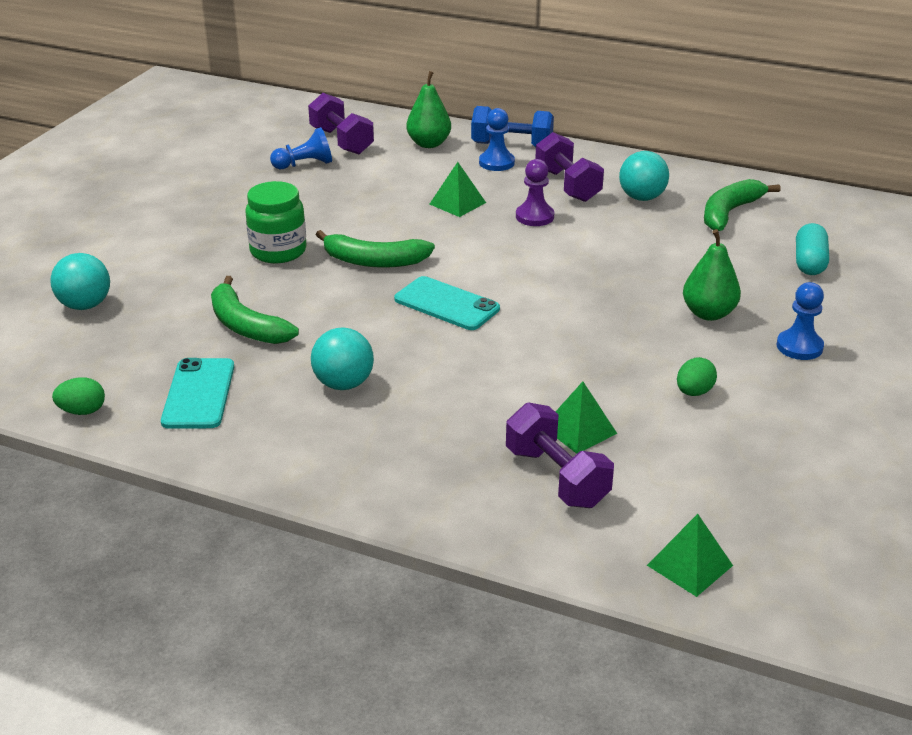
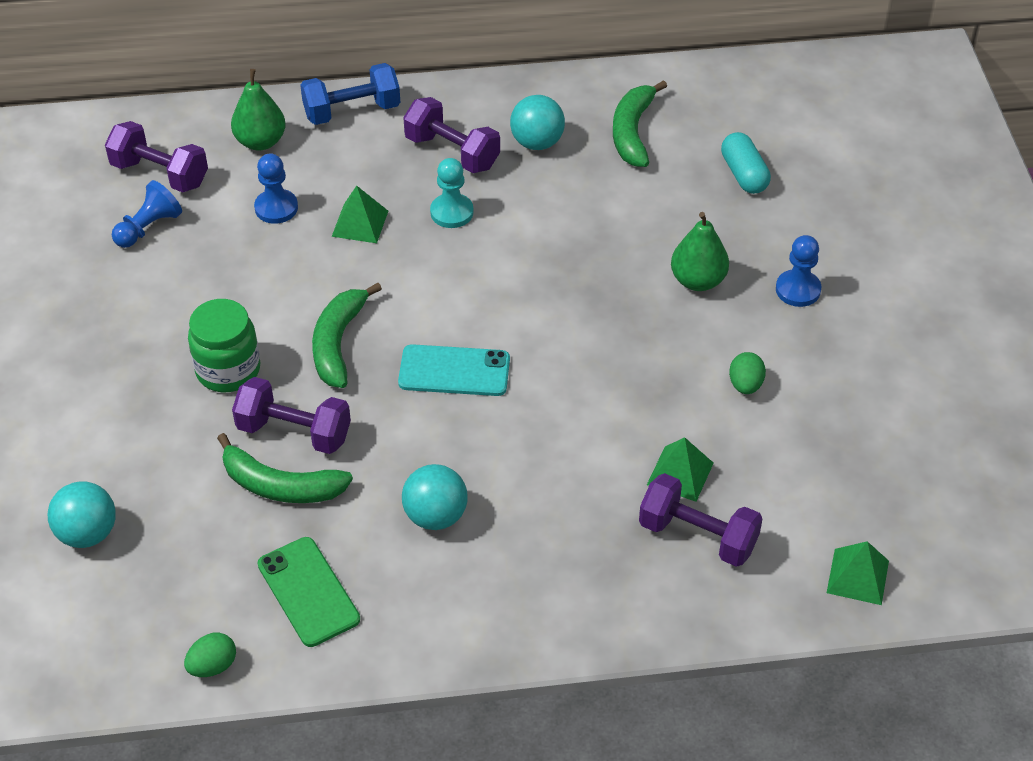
camera: 30 degrees left, 15 degrees up
turquoise phone [161,358,234,429] -> green phone [258,537,360,647]
green banana [316,230,435,268] -> green banana turned 120 degrees clockwise [312,283,382,388]
blue pawn [479,108,515,171] -> blue pawn moved to [254,153,298,224]
purple pawn [516,159,554,226] -> turquoise pawn [430,158,474,228]
none -> purple dumbbell [232,377,351,454]

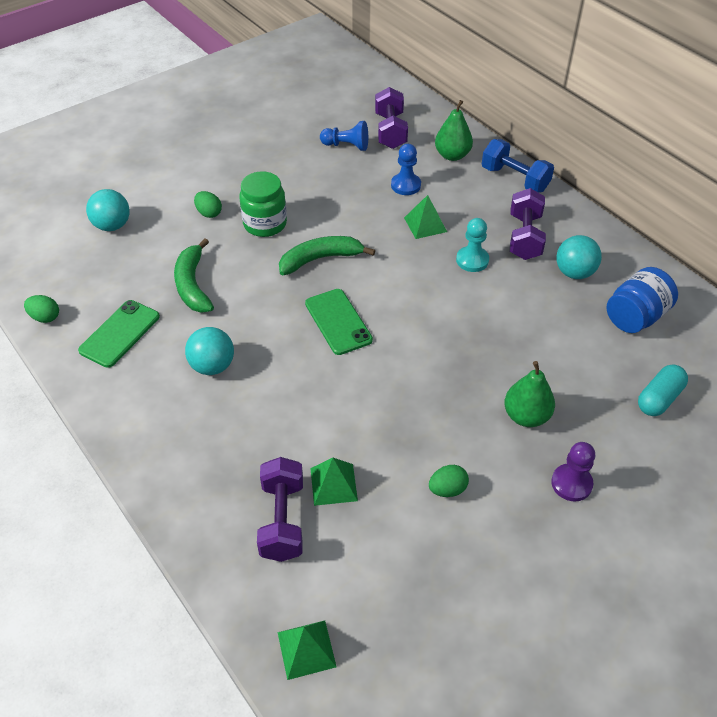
camera: 60 degrees right, 0 degrees up
purple dumbbell [232,377,351,454] -> none
turquoise phone [398,344,510,396] -> green phone [305,289,373,355]
green banana [613,80,667,167] -> blue jar [607,267,678,333]
blue pawn [776,235,821,307] -> purple pawn [551,442,595,502]
none -> green egg [194,191,222,218]

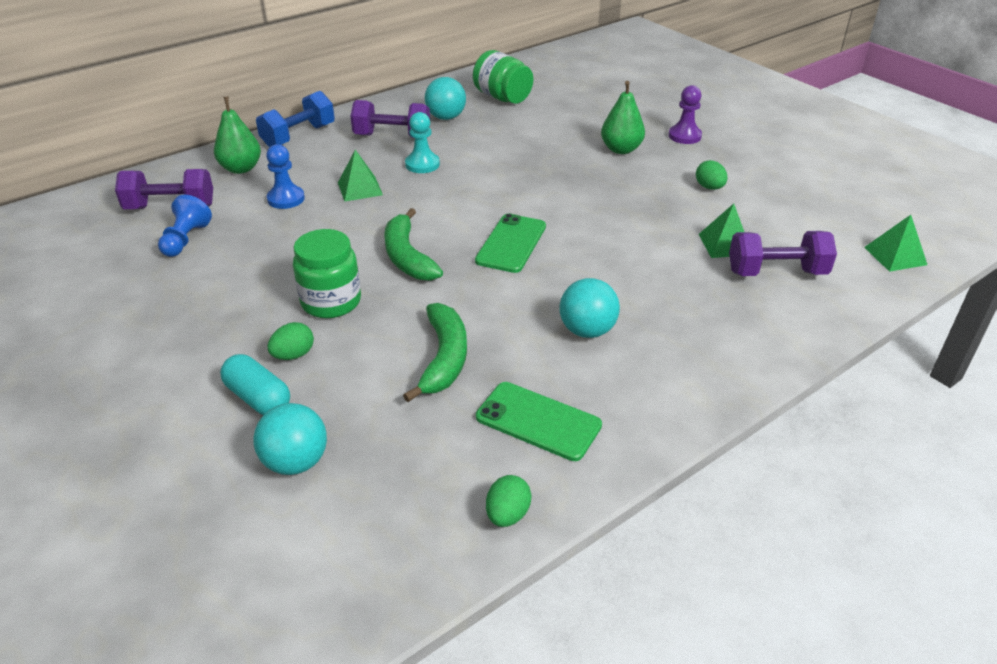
camera: 90 degrees left, 10 degrees down
green banana [174,239,214,313] -> green banana turned 75 degrees counterclockwise [403,303,467,402]
green phone [305,289,373,355] -> green phone turned 45 degrees counterclockwise [475,213,546,273]
blue jar [607,267,678,333] -> green jar [473,50,533,104]
turquoise capsule [638,364,688,416] -> turquoise capsule moved to [220,354,290,415]

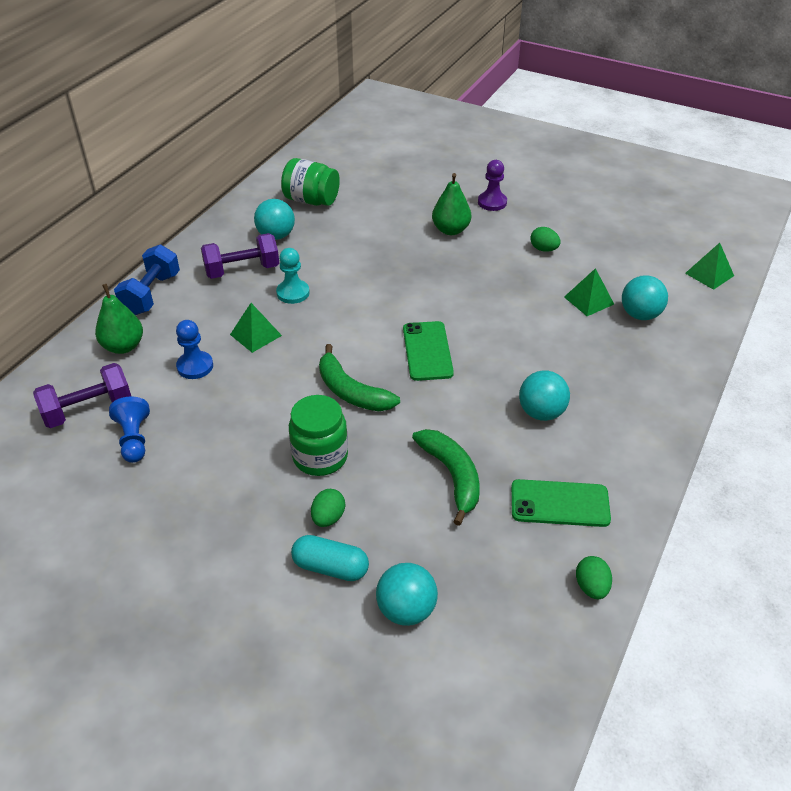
camera: 25 degrees left, 5 degrees up
purple dumbbell [729,231,837,276] -> turquoise ball [622,275,668,320]

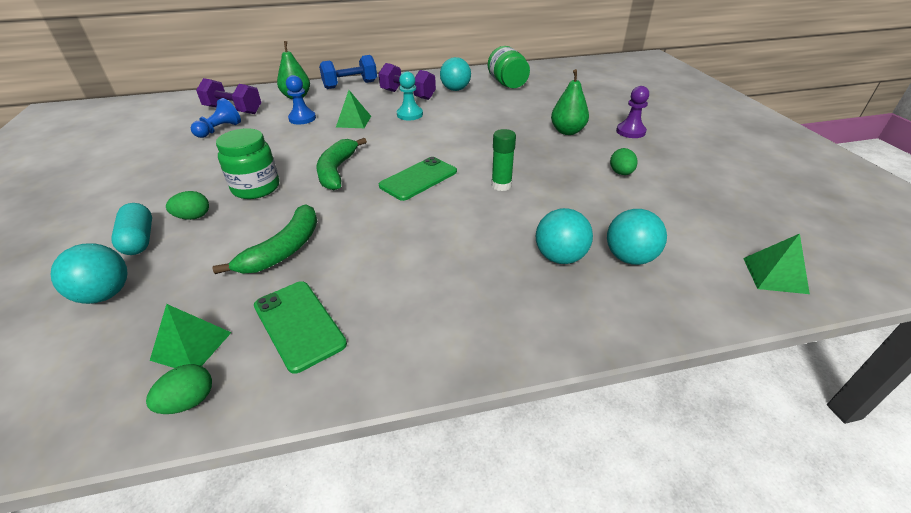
camera: 50 degrees right, 5 degrees down
turquoise ball [519,370,570,421] -> turquoise ball moved to [536,208,593,264]
green pyramid [564,268,614,316] -> green pyramid moved to [150,304,232,368]
none -> green glue stick [491,129,516,191]

